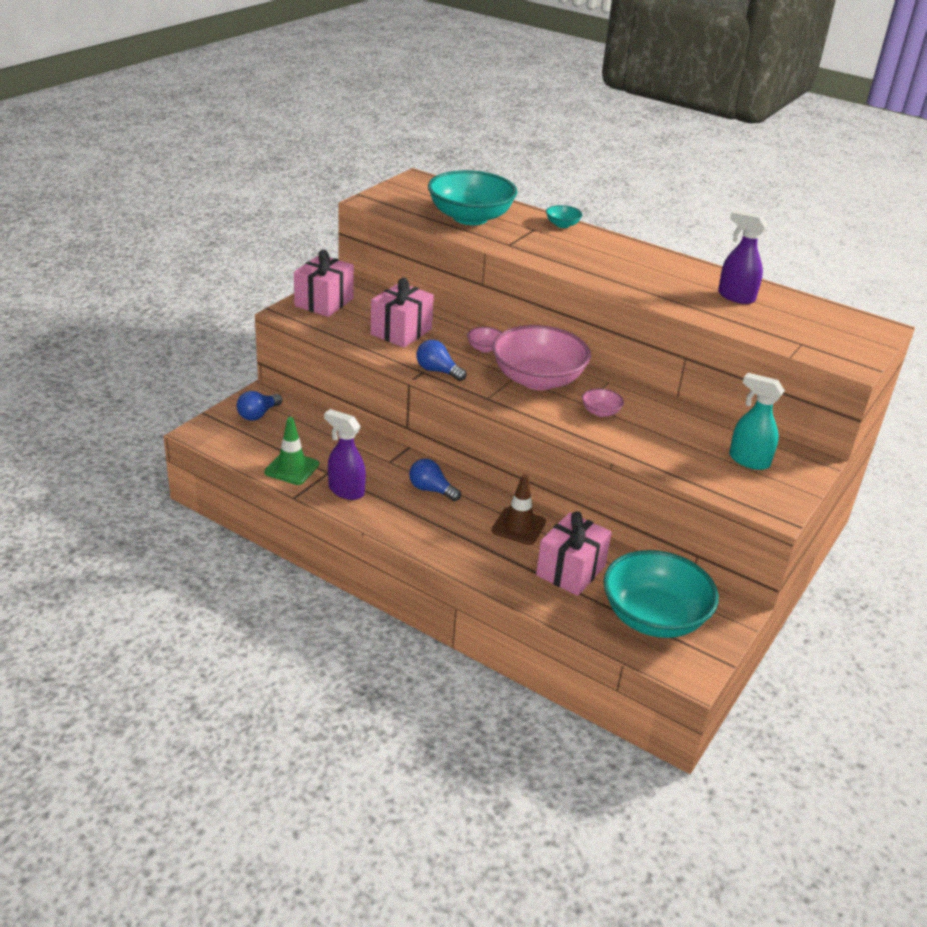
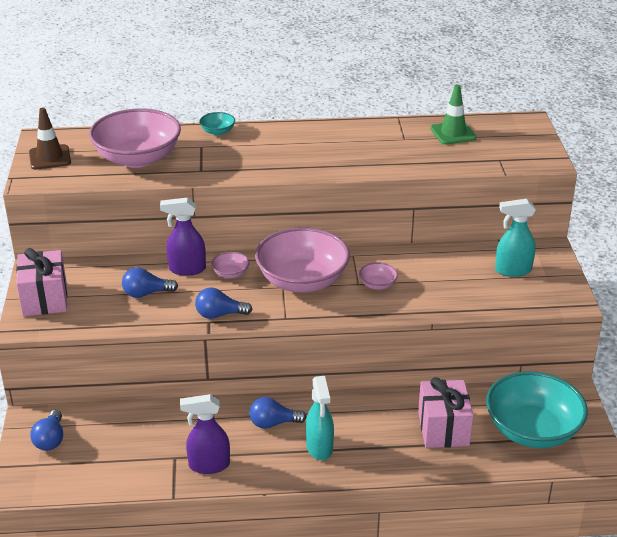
camera: 35 degrees left, 0 degrees up
green traffic cone [264,417,319,485] -> green traffic cone moved to [430,84,477,145]
pink gift [371,278,434,348] -> blue light bulb [122,267,178,298]
turquoise bowl [428,170,517,225] -> pink bowl [89,108,181,168]
brown traffic cone [492,474,546,545] -> brown traffic cone moved to [29,108,71,170]
purple spray bottle [718,210,768,304] -> purple spray bottle moved to [160,198,206,276]
none -> turquoise spray bottle [306,376,334,460]

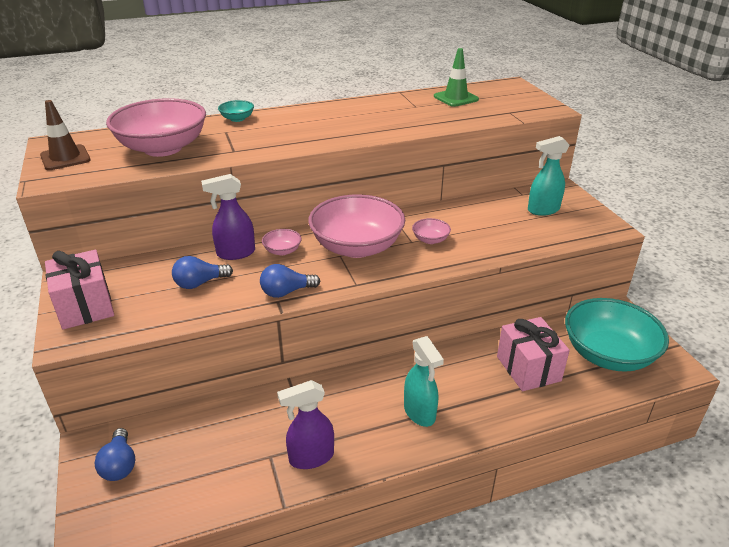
camera: 15 degrees left, 0 degrees up
blue light bulb [249,397,307,429] -> none

